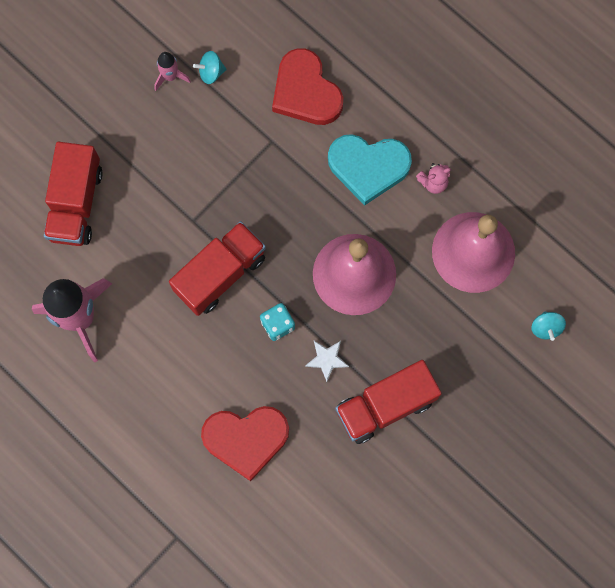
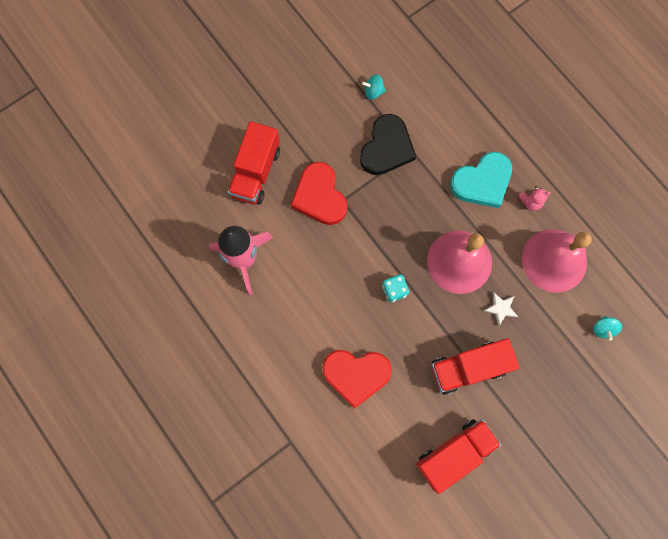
camera: 10 degrees right, 0 degrees up
pink rocket [154,52,191,91] -> none
red truck [169,221,266,316] -> red truck moved to [416,419,501,494]
red heart [272,48,343,125] -> red heart moved to [290,162,347,225]
white star [305,341,349,382] -> white star moved to [484,292,518,326]
turquoise heart [328,134,412,206] -> turquoise heart turned 45 degrees counterclockwise [450,152,512,208]
none -> black heart [360,114,416,175]

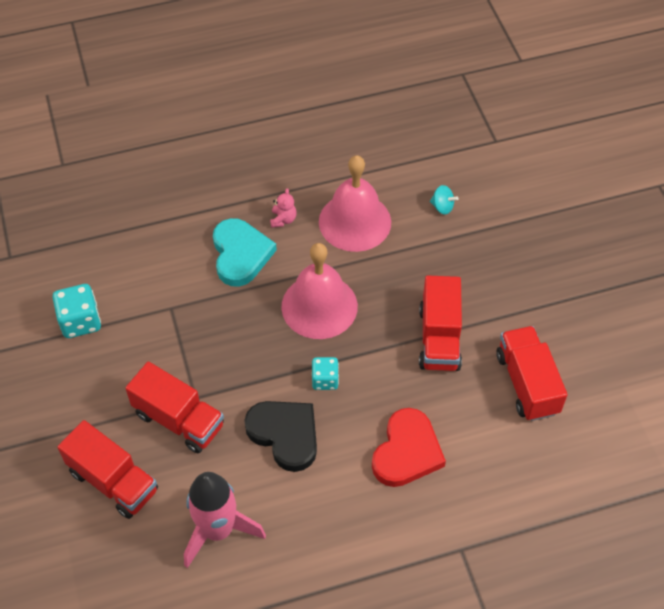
camera: 70 degrees left, 20 degrees down
red heart [290,162,347,225] -> red truck [125,362,224,453]
black heart [360,114,416,175] -> black heart moved to [244,401,317,472]
turquoise spinning top [362,74,386,100] -> turquoise dice [52,284,101,338]
white star [484,292,518,326] -> none

